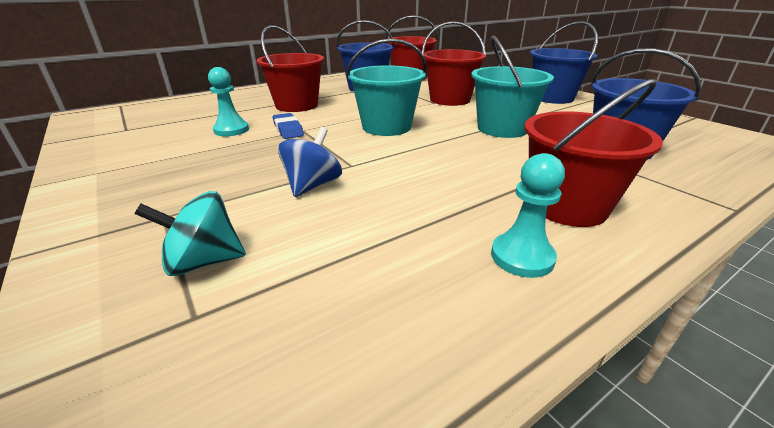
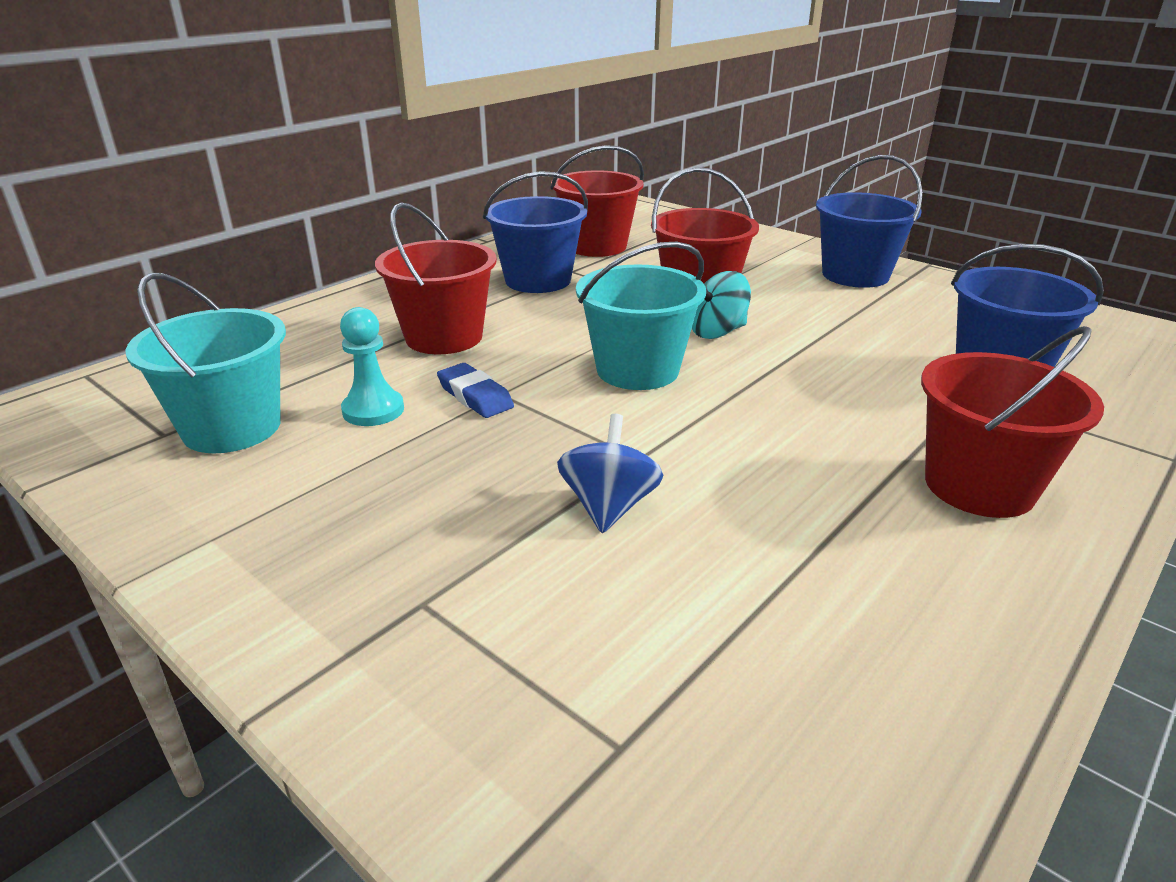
camera: 15 degrees left, 0 degrees up
turquoise spinning top [135,191,246,276] -> turquoise spinning top moved to [692,271,751,339]
turquoise bucket [471,35,554,138] -> turquoise bucket moved to [125,273,286,453]
turquoise pawn [491,153,565,278] -> none

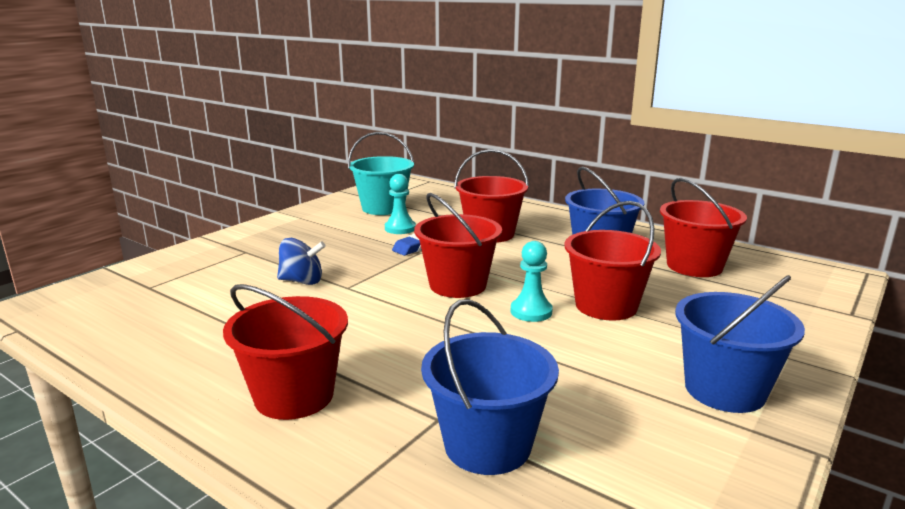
camera: 85 degrees right, 10 degrees down
turquoise bucket [576,242,706,390] -> red bucket [414,193,502,298]
turquoise spinning top [692,271,751,339] -> turquoise pawn [511,241,553,322]

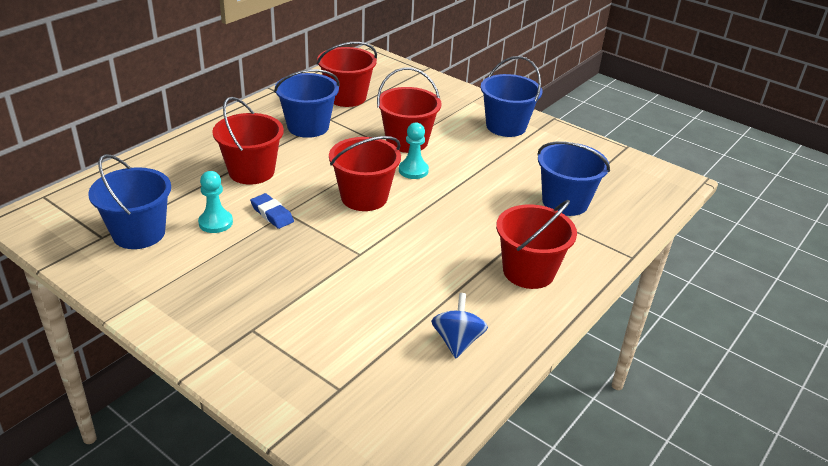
camera: 90 degrees left, 15 degrees up
blue spinning top [277,238,326,285] -> blue spinning top moved to [431,293,488,358]
turquoise bucket [348,132,414,215] -> blue bucket [88,154,171,249]

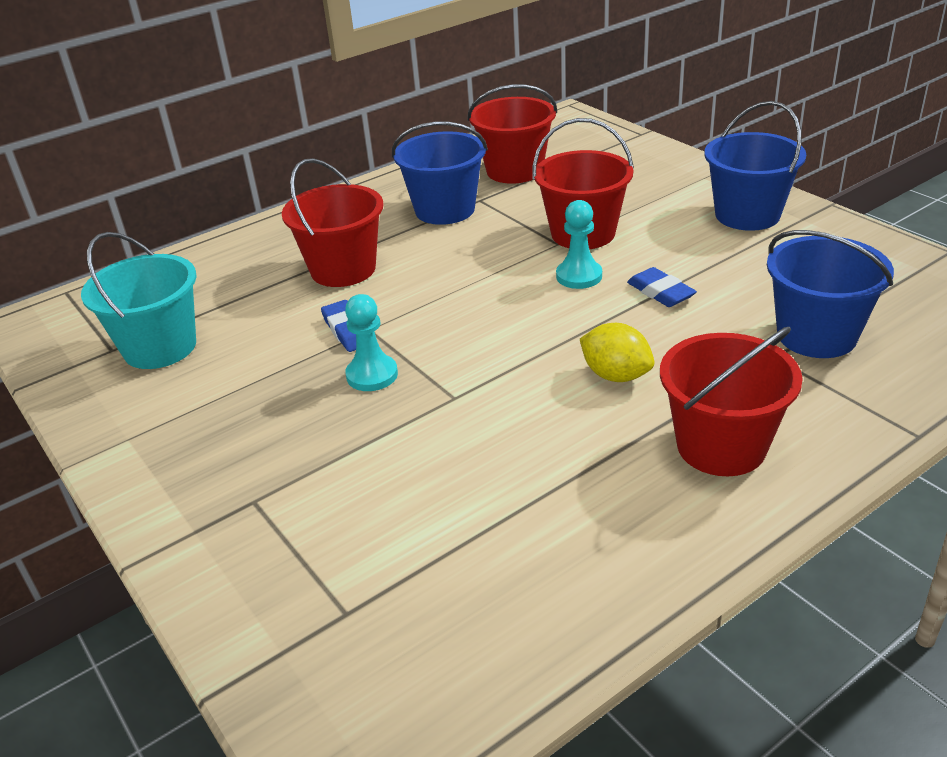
camera: 20 degrees right, 0 degrees up
blue bucket [88,154,171,249] -> turquoise bucket [81,232,197,369]
turquoise pawn [198,171,233,233] -> turquoise pawn moved to [345,294,398,391]
red bucket [329,136,401,211] -> none
blue spinning top [431,293,488,358] -> none
none -> yellow lemon [580,323,654,382]
none -> blue eraser [627,267,697,307]

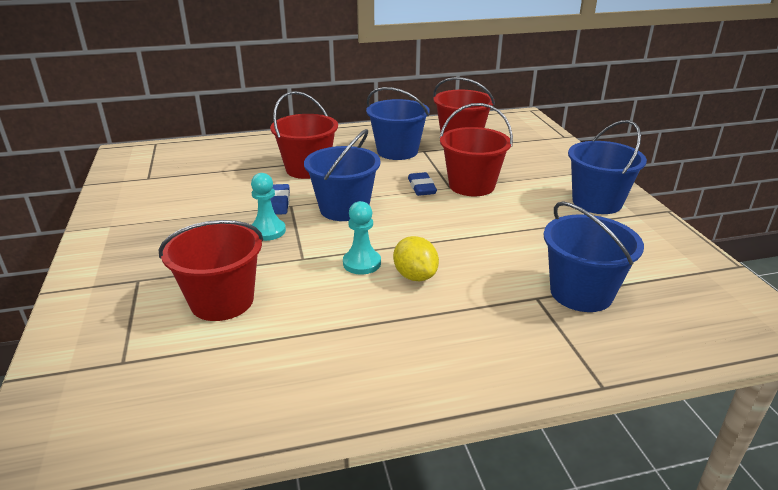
camera: 20 degrees right, 5 degrees down
turquoise bucket [81,232,197,369] -> none
turquoise pawn [556,200,602,289] -> turquoise pawn moved to [343,201,381,274]
blue eraser [627,267,697,307] -> blue eraser moved to [408,172,437,196]
red bucket [660,327,803,476] -> red bucket moved to [159,220,263,321]
none -> blue bucket [304,129,381,221]

